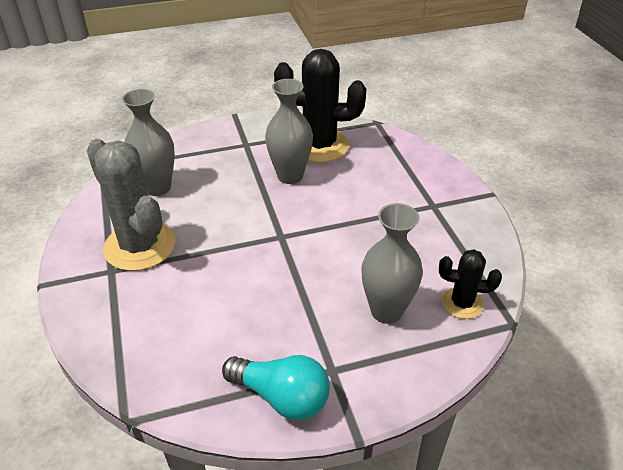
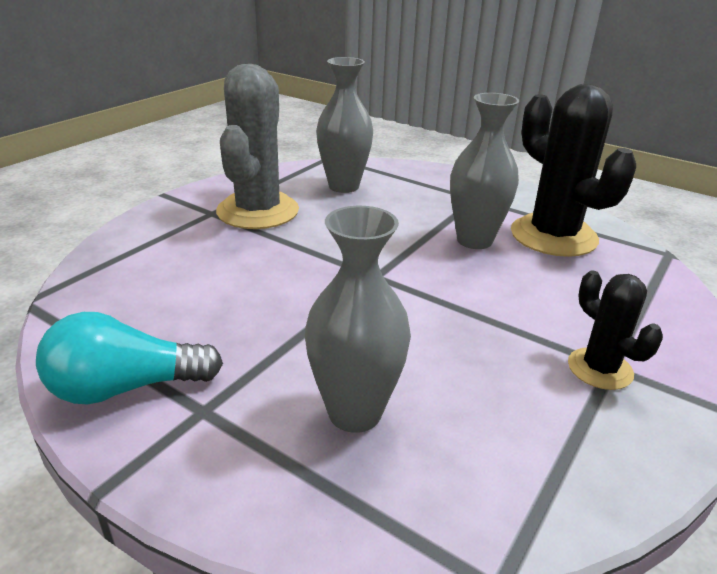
camera: 50 degrees right, 10 degrees down
turquoise light bulb [222,355,330,420] -> turquoise light bulb turned 90 degrees clockwise [36,312,223,405]
black cactus [439,249,502,319] -> black cactus moved to [568,270,663,390]

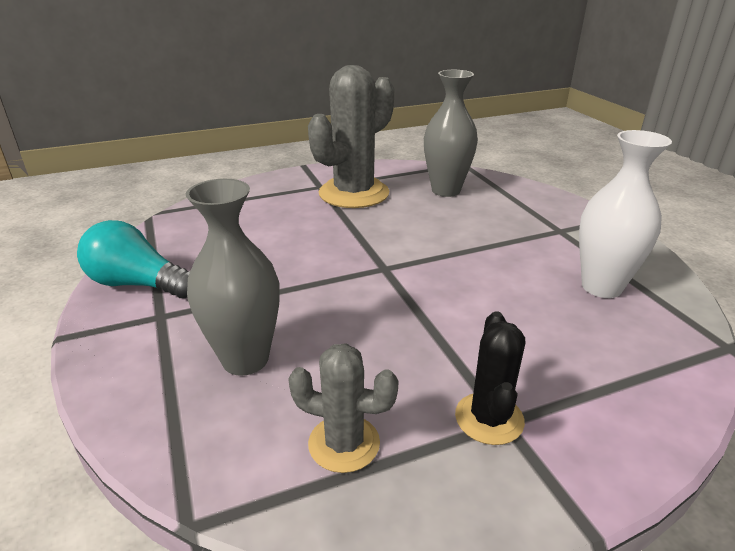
camera: 35 degrees right, 0 degrees up
grey vase [450,93,519,249] -> none
black cactus [511,84,636,257] -> white vase [579,130,672,298]
none -> grey cactus [288,343,399,473]

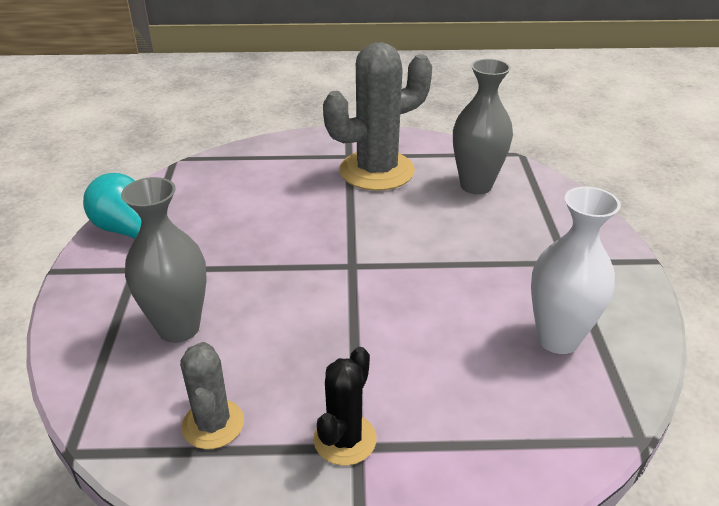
camera: 20 degrees right, 5 degrees up
grey cactus [288,343,399,473] -> grey cactus turned 45 degrees clockwise [180,342,244,449]

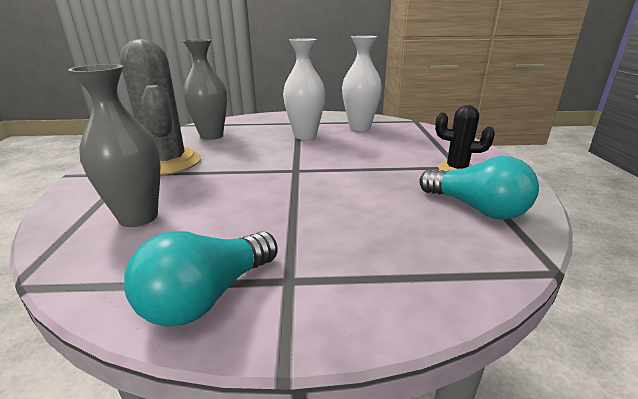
camera: 90 degrees left, 10 degrees down
grey vase [121,177,207,343] -> grey vase moved to [68,64,161,227]
grey cactus [180,342,244,449] -> turquoise light bulb [419,156,539,220]
none -> white vase [283,38,325,140]

